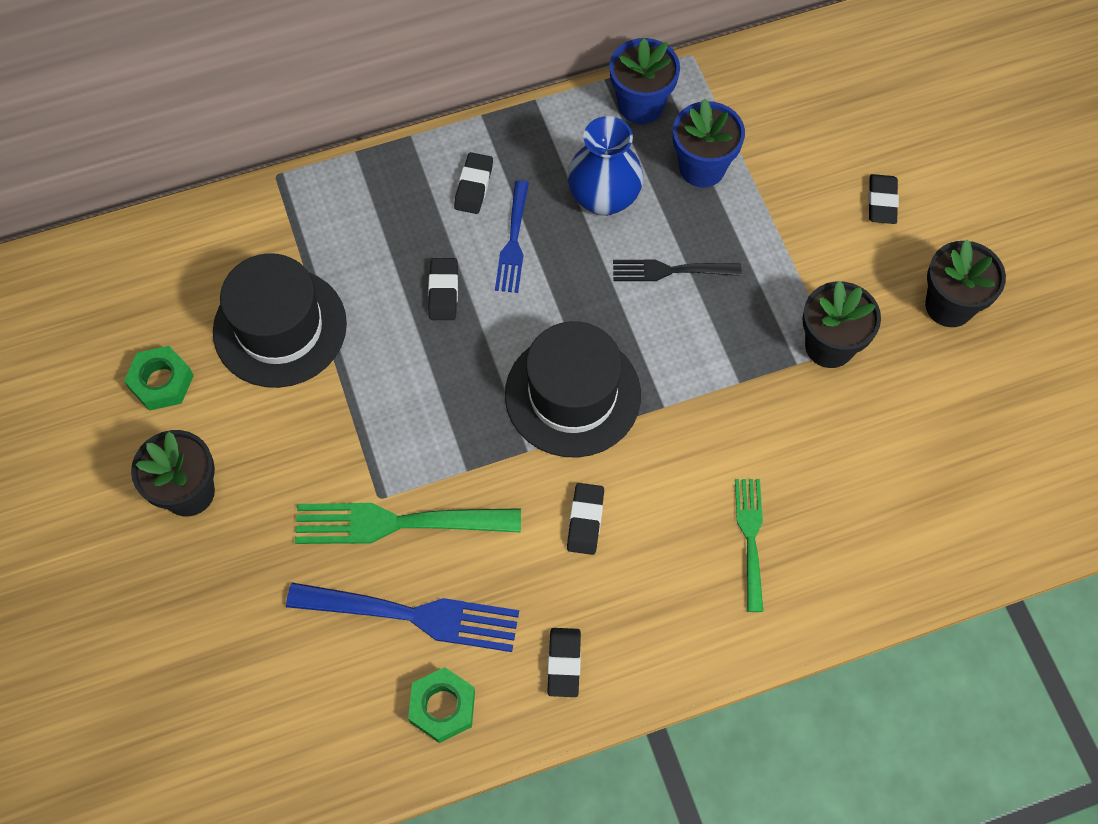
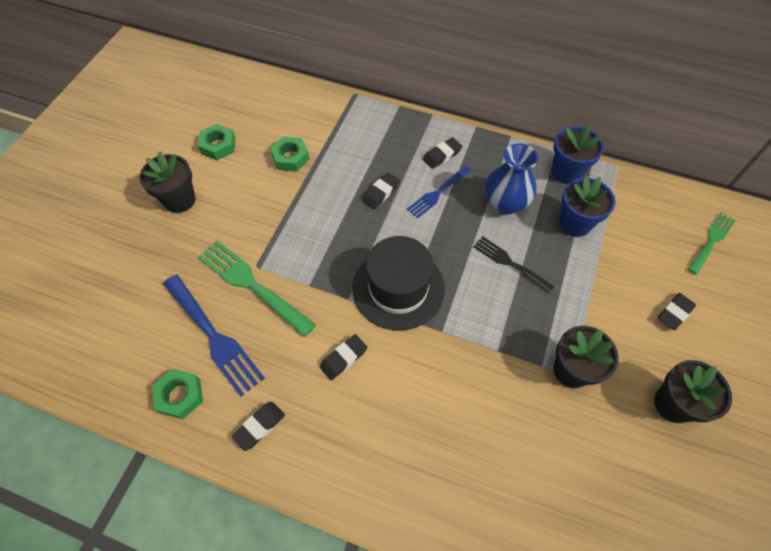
camera: 40 degrees right, 5 degrees down
black hat [213,253,347,388] -> green nut [270,136,310,172]
green fork [735,479,763,612] -> green fork moved to [688,212,736,275]

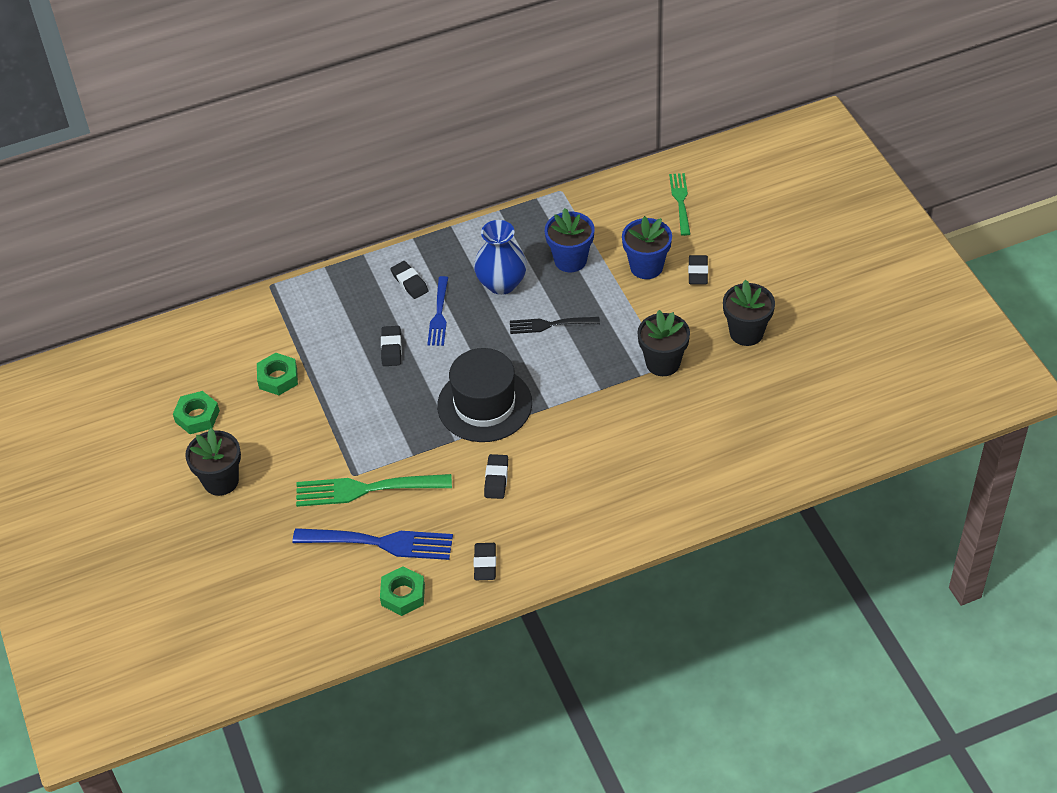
camera: 40 degrees left, 10 degrees down
black eraser [423,137,462,169] -> black eraser turned 45 degrees counterclockwise [390,261,429,299]
blue flower pot [552,125,604,184] -> blue flower pot moved to [622,216,672,279]

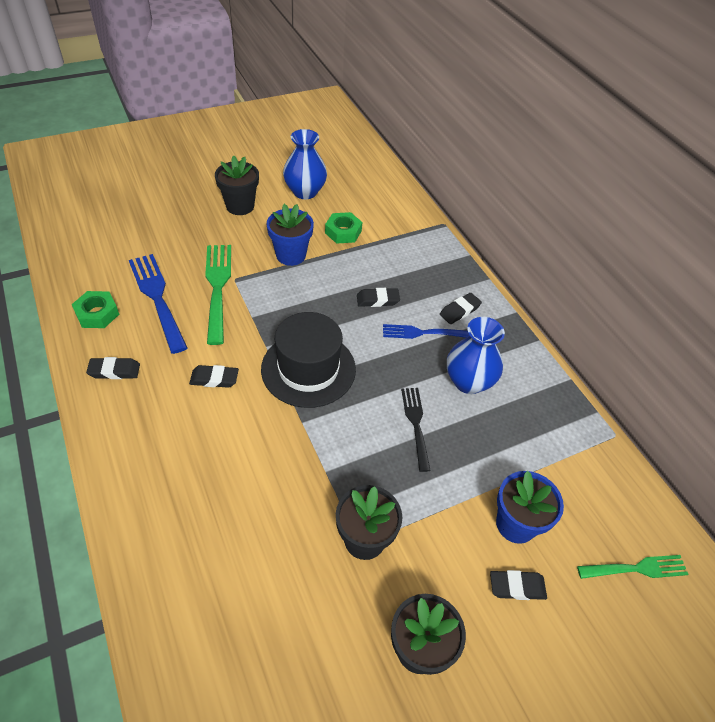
camera: 80 degrees right, 0 degrees up
green nut [173,391,220,434] -> blue vase [283,129,327,199]
blue fork [292,528,453,560] -> blue fork turned 150 degrees clockwise [129,254,187,354]
blue flower pot [545,208,594,272] -> blue flower pot moved to [267,204,314,266]

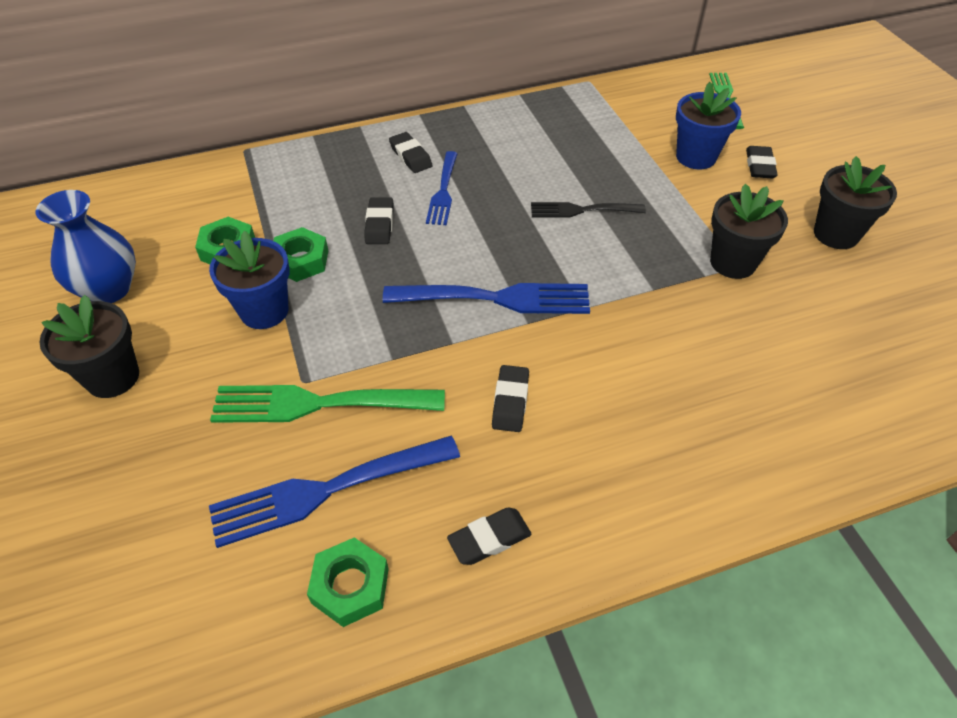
camera: 80 degrees left, 0 degrees up
black eraser [86,357,140,379] -> black eraser turned 60 degrees clockwise [447,507,532,565]
black hat [261,312,356,408] -> blue fork [383,283,590,314]
blue vase [447,317,505,394] -> none
none -> green nut [274,227,328,282]

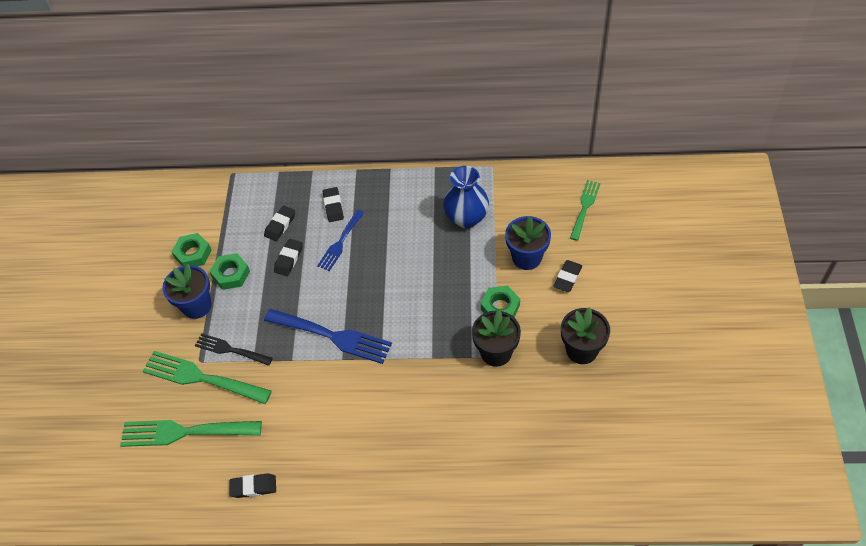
camera: 25 degrees right, 5 degrees up
blue vase [36,190,136,303] -> blue vase moved to [443,166,489,228]
black flower pot [39,295,139,398] -> none
blue fork [209,436,460,548] -> green fork [120,420,262,447]
green nut [307,537,389,627] -> green nut moved to [481,286,520,318]
black eraser [492,365,529,432] -> black eraser moved to [264,205,295,241]
black fork [531,202,646,218] -> black fork moved to [195,333,273,366]

